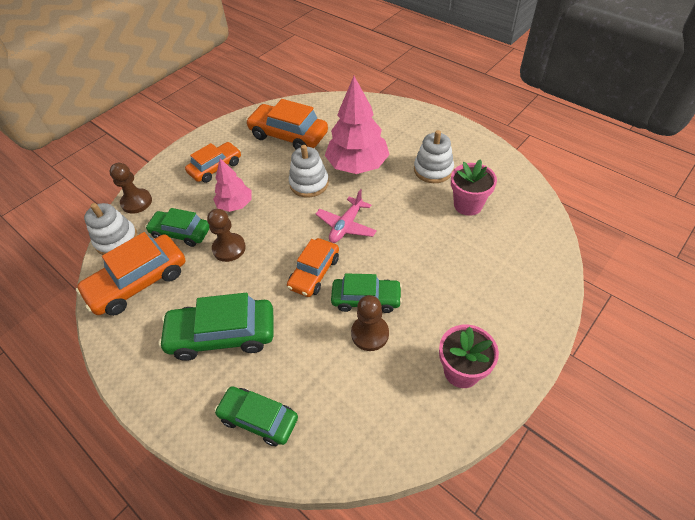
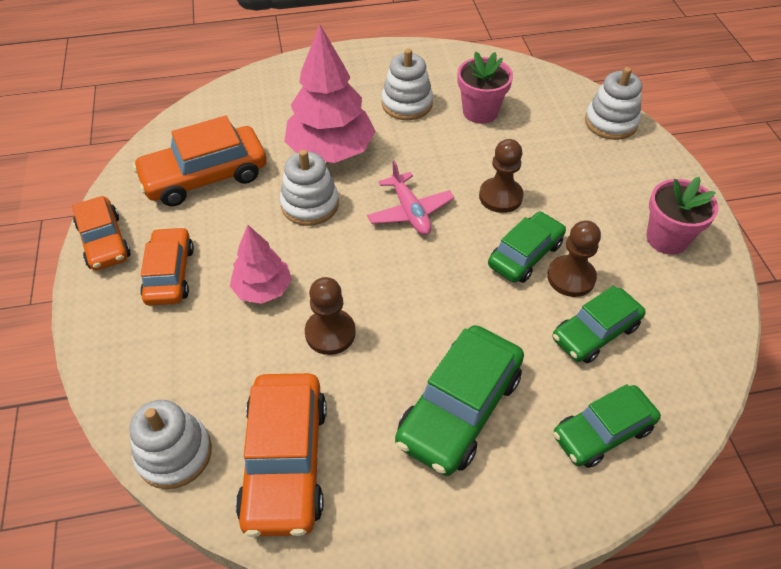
camera: 55 degrees left, 0 degrees up
brown pawn [109,163,152,214] -> brown pawn moved to [479,139,524,213]
green car [145,208,210,247] -> green car moved to [552,286,646,363]
orange car [287,238,339,297] -> orange car moved to [72,196,131,271]
none -> white stacking toy [585,67,642,140]

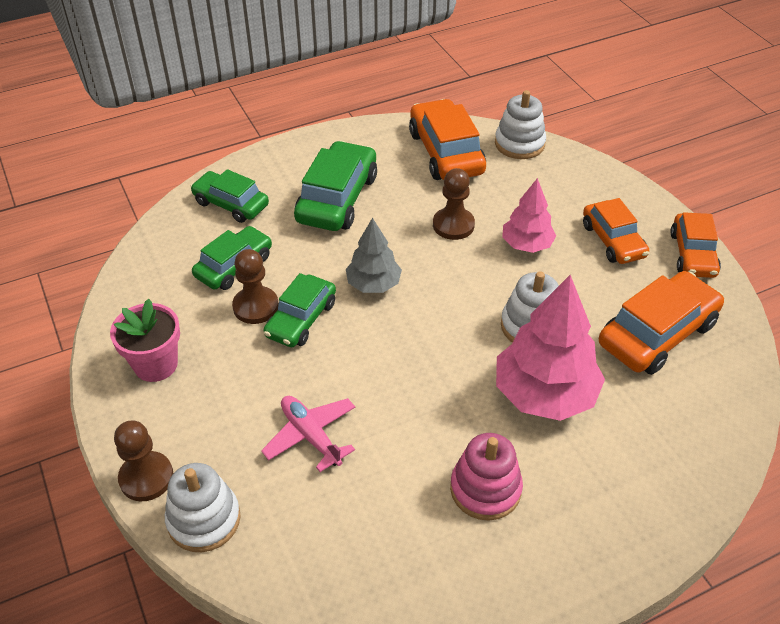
camera: 165 degrees right, 5 degrees down
orange car [72,196,131,271] -> orange car turned 135 degrees counterclockwise [670,212,721,278]
pink plane [367,160,454,235] -> pink plane moved to [261,396,355,472]
white stacking toy [381,48,433,120] -> pink stacking toy [450,433,523,521]
pink flower pot [458,52,513,124] -> none
brown pawn [479,139,524,213] -> brown pawn moved to [114,421,174,501]
green car [553,384,661,468] -> green car turned 105 degrees counterclockwise [190,169,269,223]
none -> grey tree [346,218,402,293]

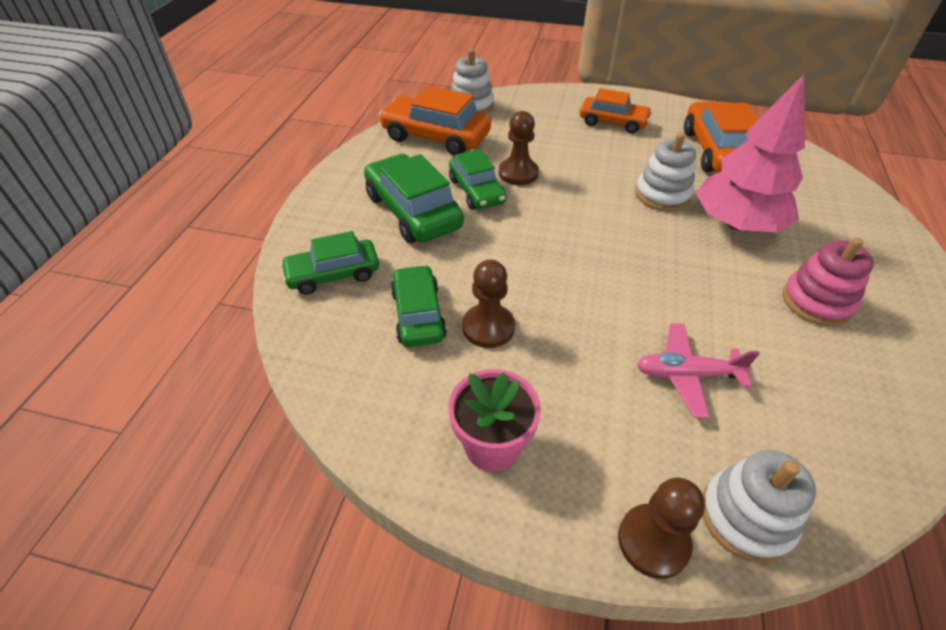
camera: 50 degrees left, 0 degrees up
green car [263,273,336,347] -> green car moved to [449,149,507,210]
grey tree [346,218,402,293] -> none
pink tree [502,178,556,253] -> none
orange car [670,212,721,278] -> none

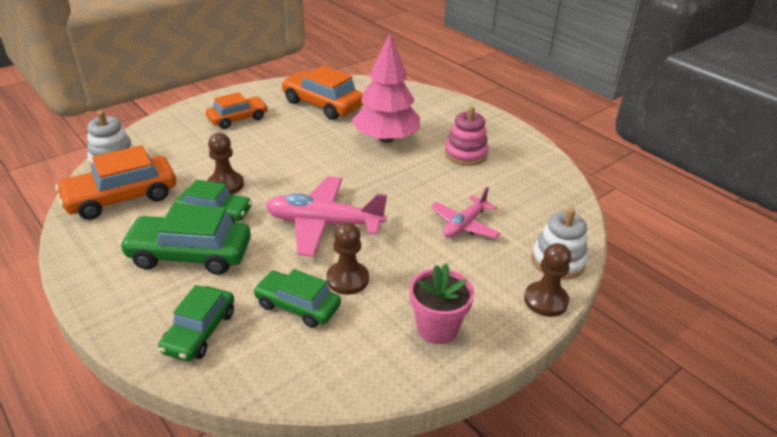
camera: 55 degrees left, 10 degrees down
white stacking toy [635,133,696,211] -> none
none -> pink plane [266,176,387,257]

